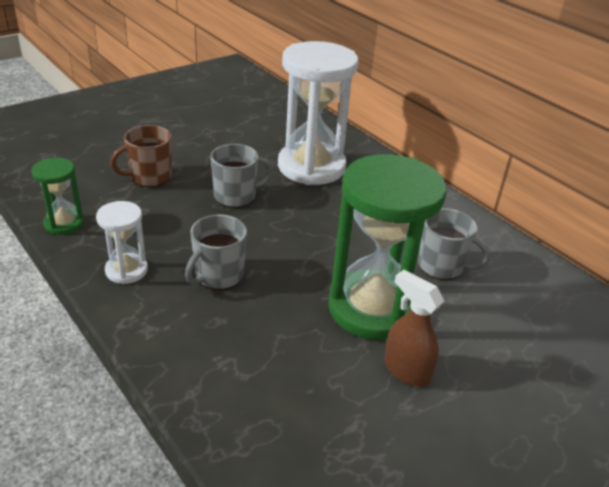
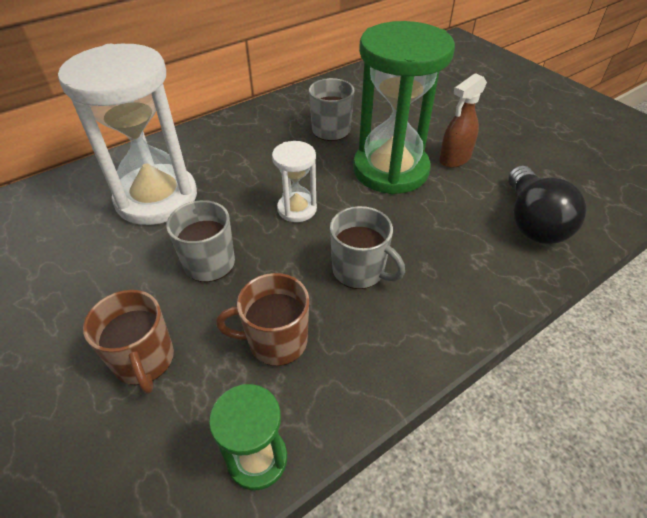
camera: 85 degrees left, 10 degrees up
white hourglass [96,201,148,284] -> white hourglass moved to [272,141,317,222]
none -> brown mug [216,273,309,366]
none -> black light bulb [508,166,587,244]

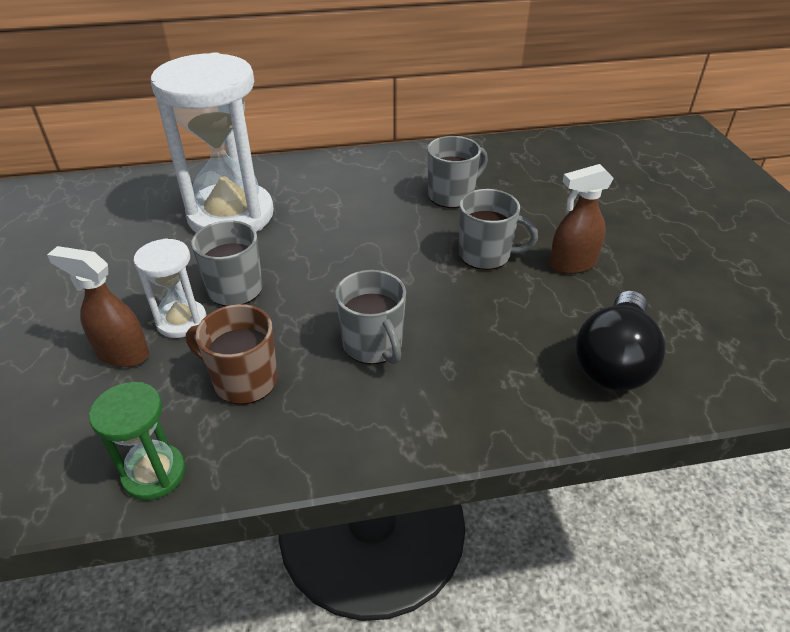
camera: 25 degrees right, 5 degrees down
brown mug [83,290,174,394] -> brown spray bottle [47,246,149,367]
white hourglass [272,141,317,222] -> white hourglass moved to [134,238,206,338]
green hourglass [353,21,455,194] -> grey mug [459,189,538,270]

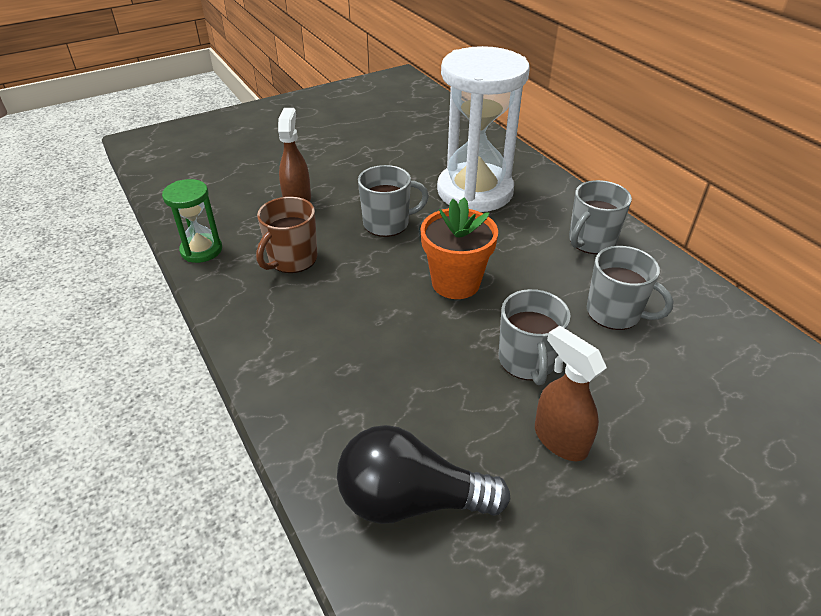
camera: 70 degrees right, 0 degrees up
white hourglass [134,238,206,338] -> none
brown mug [186,304,278,405] -> brown mug turned 150 degrees counterclockwise [256,197,318,273]
grey mug [335,270,406,364] -> grey mug moved to [569,180,632,254]
none -> orange flower pot [420,197,498,299]

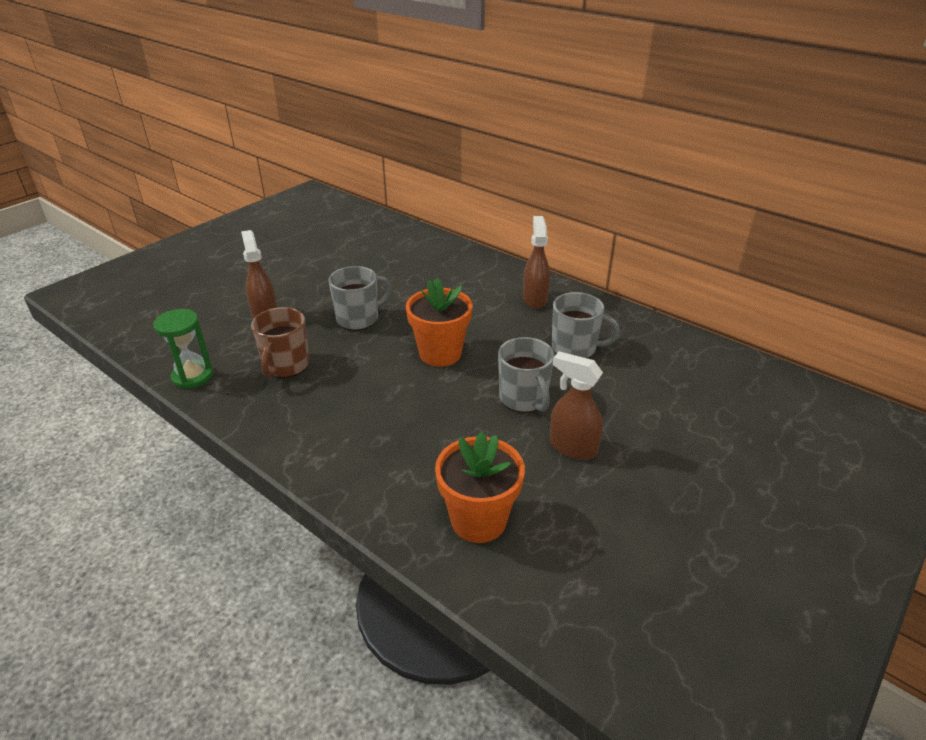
camera: 20 degrees left, 5 degrees down
black light bulb [337,425,510,524] -> orange flower pot [435,432,525,543]
white hourglass [437,46,529,212] -> none
grey mug [569,180,632,254] -> brown spray bottle [523,216,550,309]

